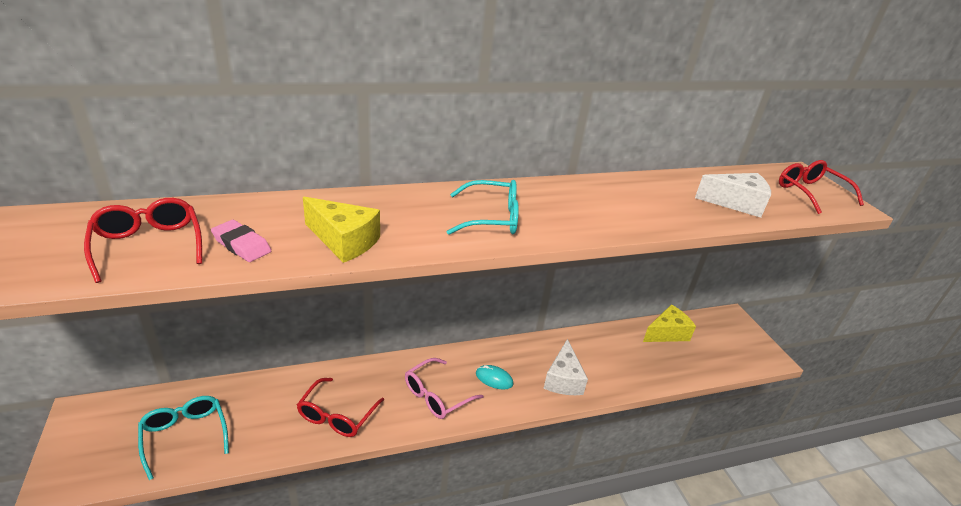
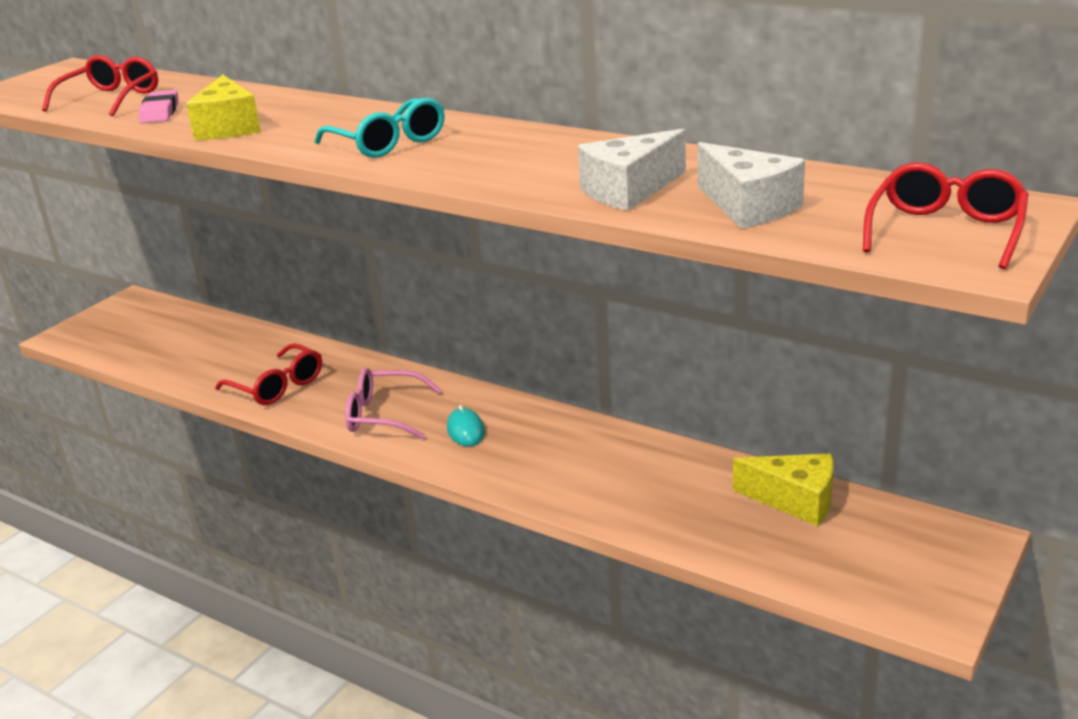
camera: 55 degrees right, 5 degrees down
turquoise glasses [138,396,229,480] -> none
red glasses [297,378,384,437] -> red glasses turned 120 degrees counterclockwise [215,343,322,405]
white cheese [543,339,588,395] -> white cheese moved to [578,129,686,210]

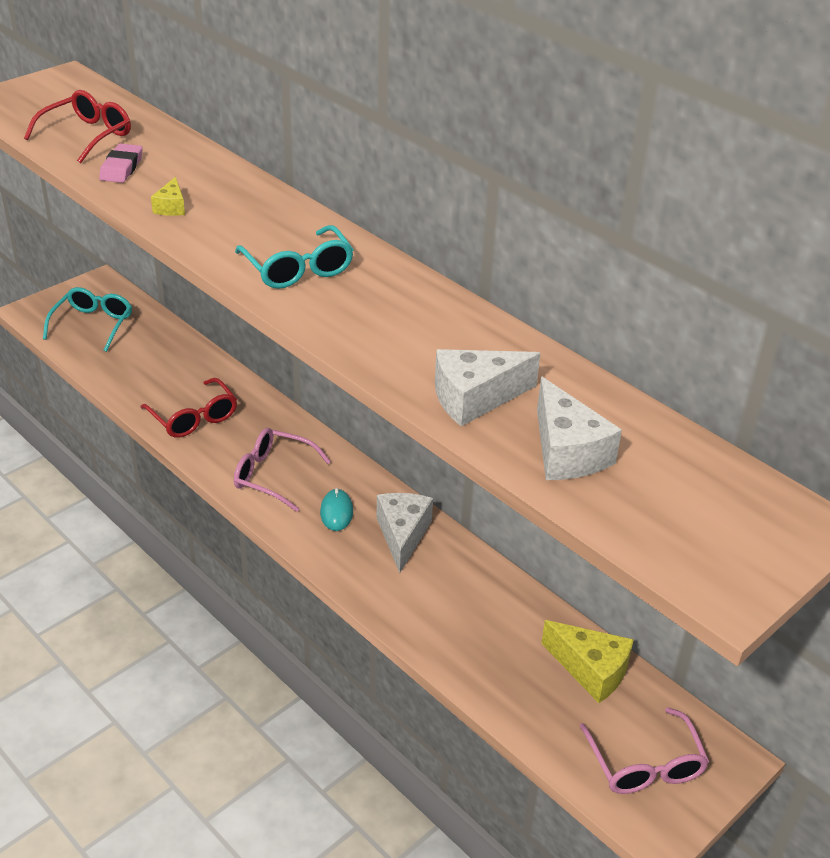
camera: 10 degrees right, 10 degrees up
yellow cheese [186,75,261,140] -> yellow cheese [151,177,185,216], size x0.54
red glasses [863,163,1028,269] -> none
none -> turquoise glasses [43,287,132,352]
none -> white cheese [376,493,433,573]
none -> pink glasses [580,707,709,794]

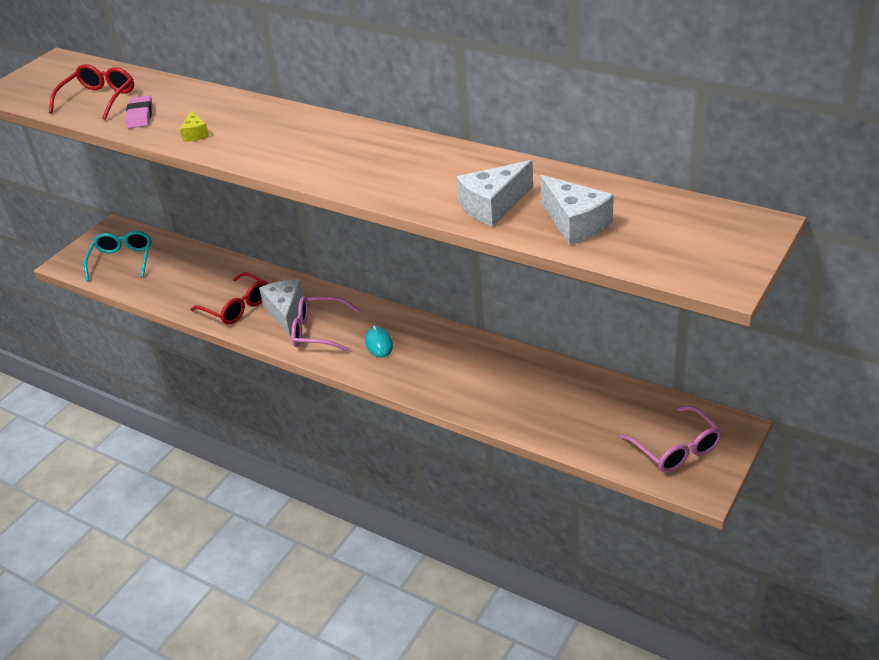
camera: 10 degrees left, 0 degrees up
turquoise glasses [235,225,354,289] -> none
white cheese [376,493,433,573] -> white cheese moved to [259,279,304,336]
yellow cheese [541,620,634,703] -> none

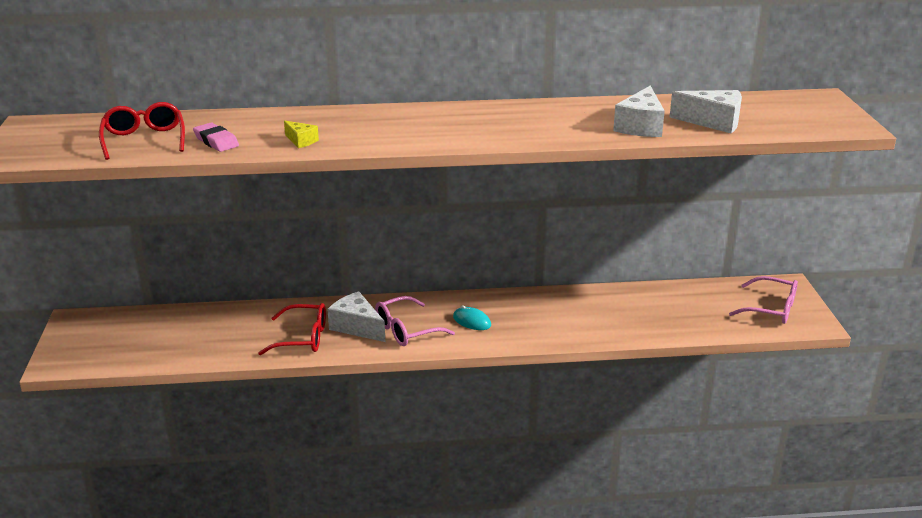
camera: 40 degrees left, 10 degrees down
turquoise glasses [84,231,152,281] -> none

